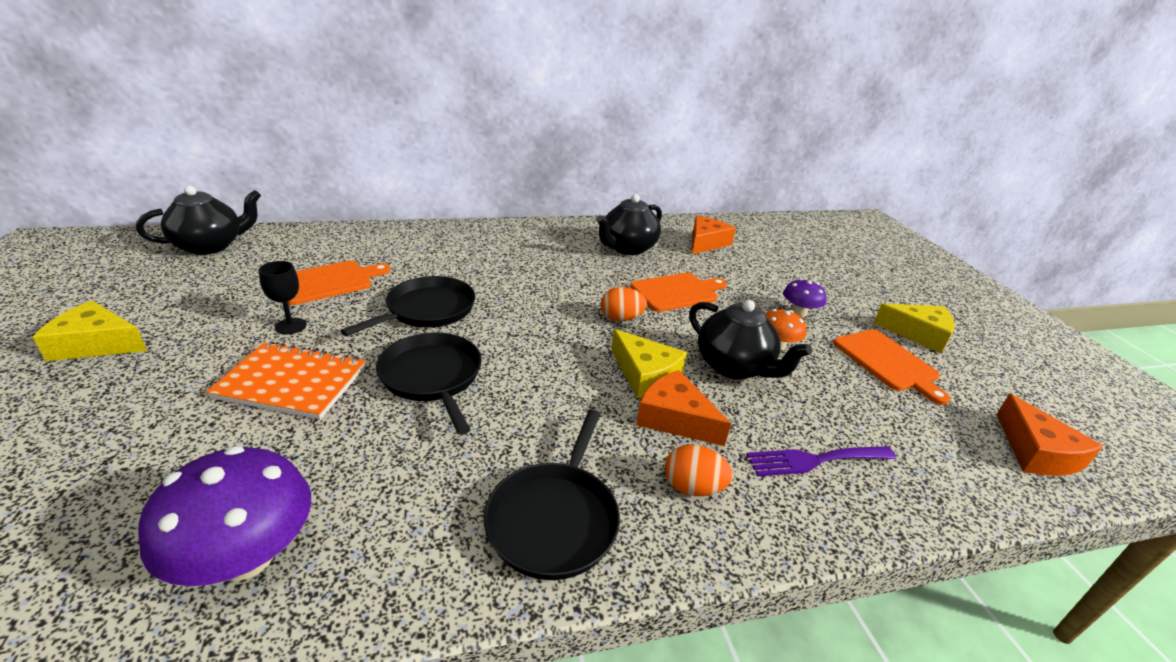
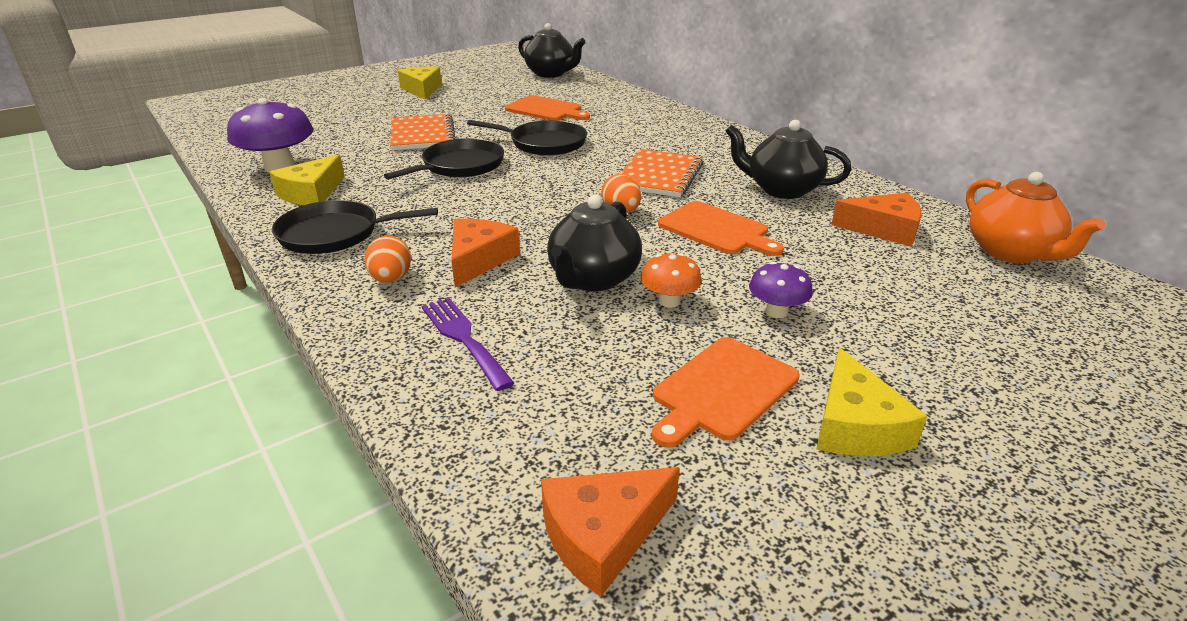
camera: 70 degrees right, 0 degrees up
black goblet [259,261,307,335] -> none
yellow cheese [611,329,687,398] -> yellow cheese moved to [270,154,345,205]
none -> orange notebook [620,149,704,197]
none -> orange teapot [966,172,1105,263]

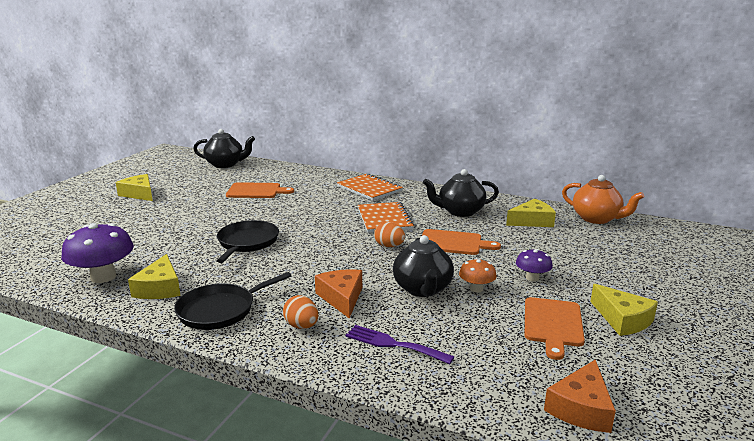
camera: 30 degrees left, 10 degrees down
orange notebook [390,114,455,150] -> orange notebook moved to [337,173,403,201]
black pan [467,120,587,155] -> none
orange cheese [831,193,921,247] -> yellow cheese [506,199,556,227]

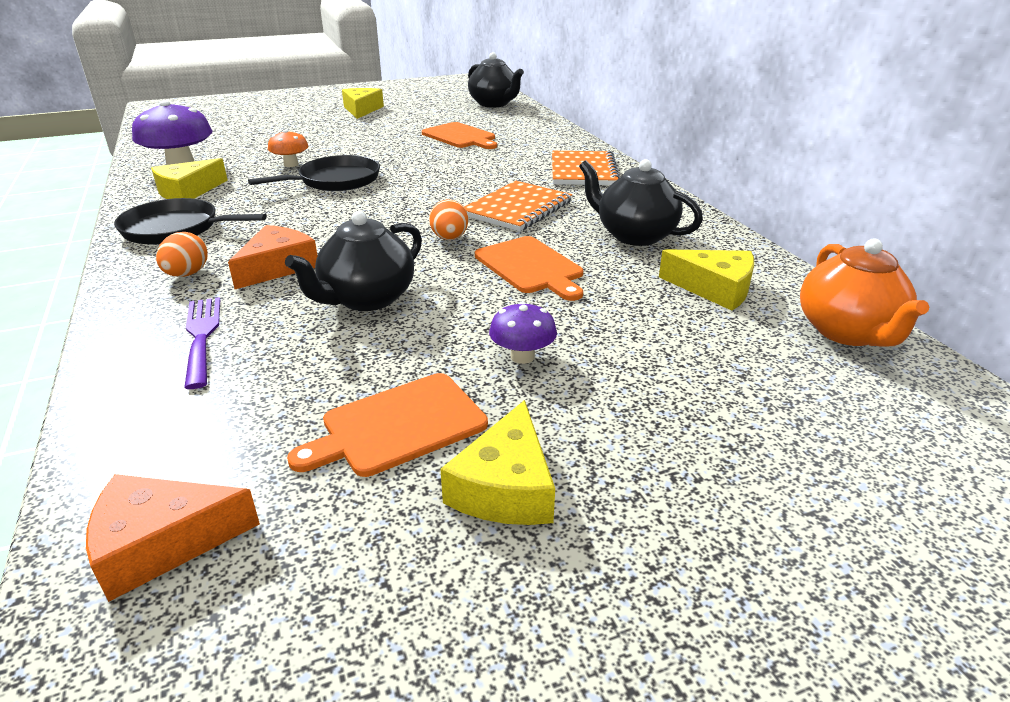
camera: 45 degrees right, 10 degrees up
orange mushroom [459,258,497,292] -> orange mushroom moved to [268,130,309,167]

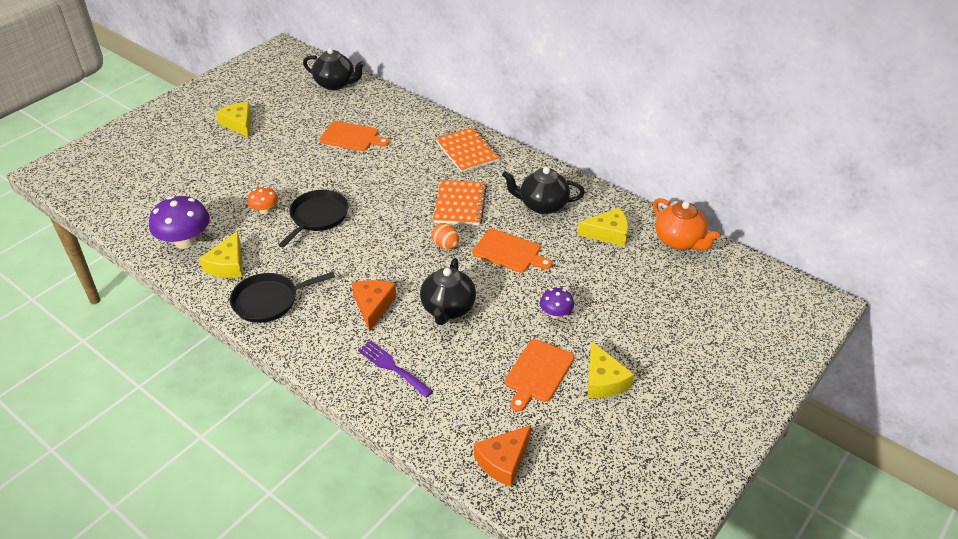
camera: 30 degrees left, 10 degrees up
orange egg [156,232,208,277] -> none

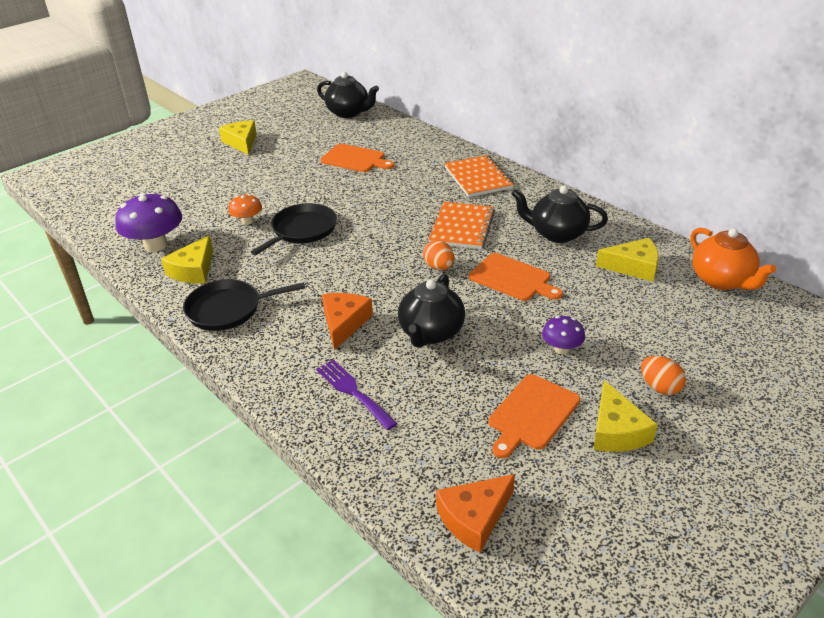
camera: 10 degrees right, 5 degrees down
none -> orange egg [641,356,686,395]

